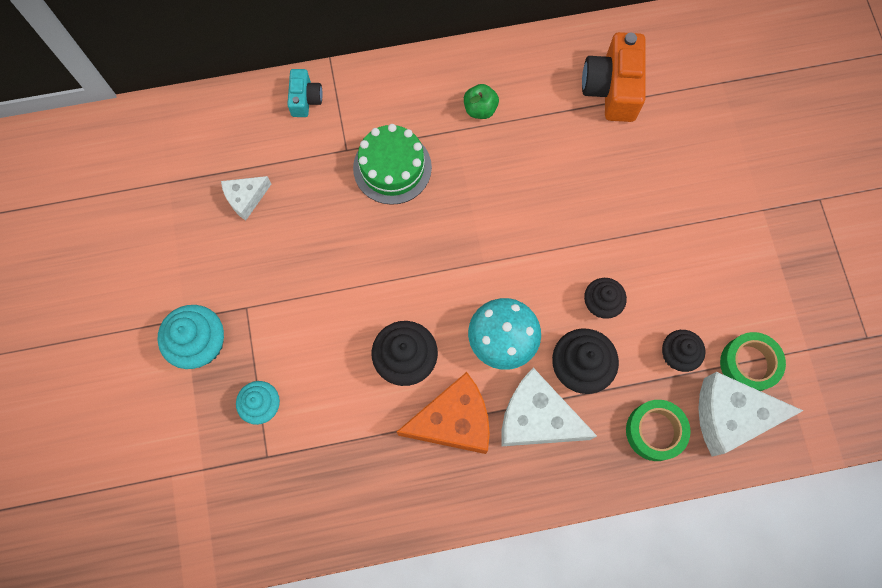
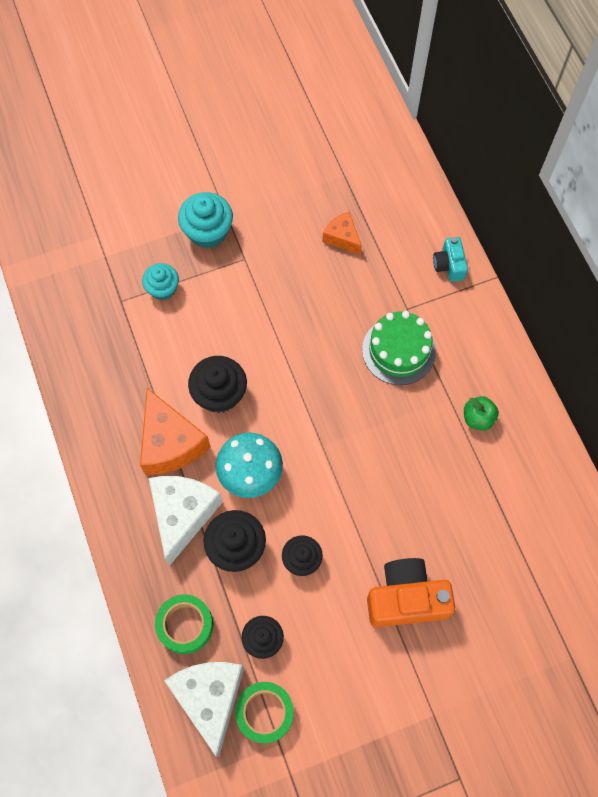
camera: 80 degrees right, 5 degrees down
white cheese [221,176,271,221] -> orange cheese [323,212,362,255]
turquoise camera [287,69,323,117] -> turquoise camera turned 90 degrees clockwise [433,237,468,282]
orange camera [582,32,645,122] -> orange camera moved to [367,558,455,627]

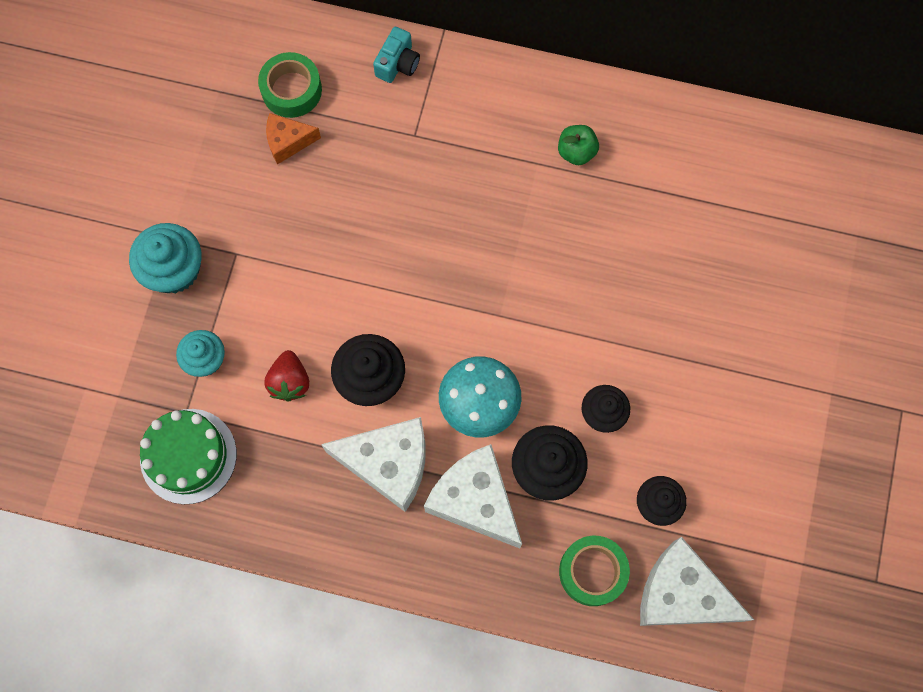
camera: 55 degrees left, 5 degrees up
orange cheese [140,388,211,475] -> white cheese [321,417,425,512]
green tape [235,682,294,743] -> green tape moved to [258,52,322,118]
green cake [362,311,436,385] -> green cake moved to [140,409,237,504]
orange camera [367,558,455,627] -> none
turquoise camera [433,237,468,282] -> turquoise camera turned 90 degrees counterclockwise [373,27,420,83]
none -> red strawberry [264,350,309,402]

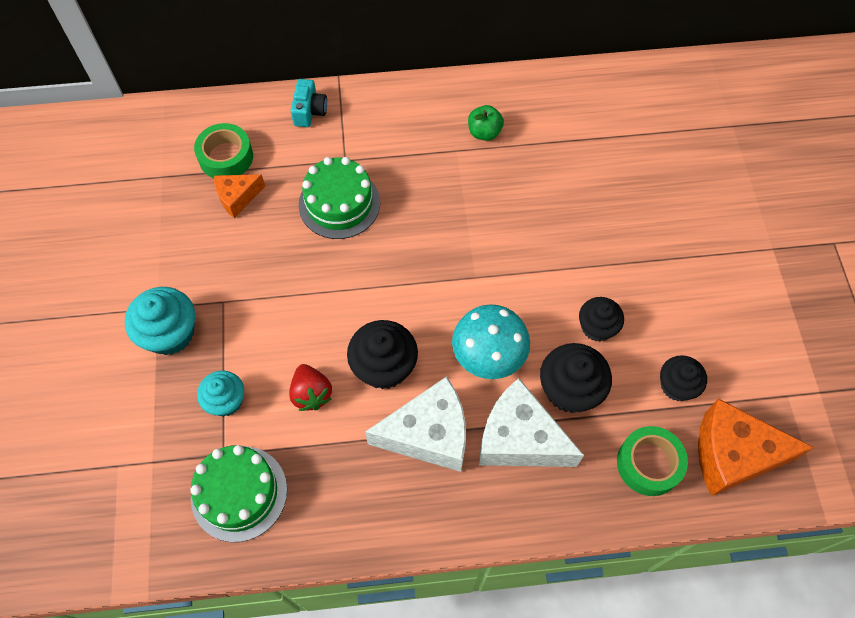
camera: 20 degrees left, 10 degrees down
white cheese [640,537,754,626] -> orange cheese [698,399,815,496]
none -> green cake [299,157,380,239]

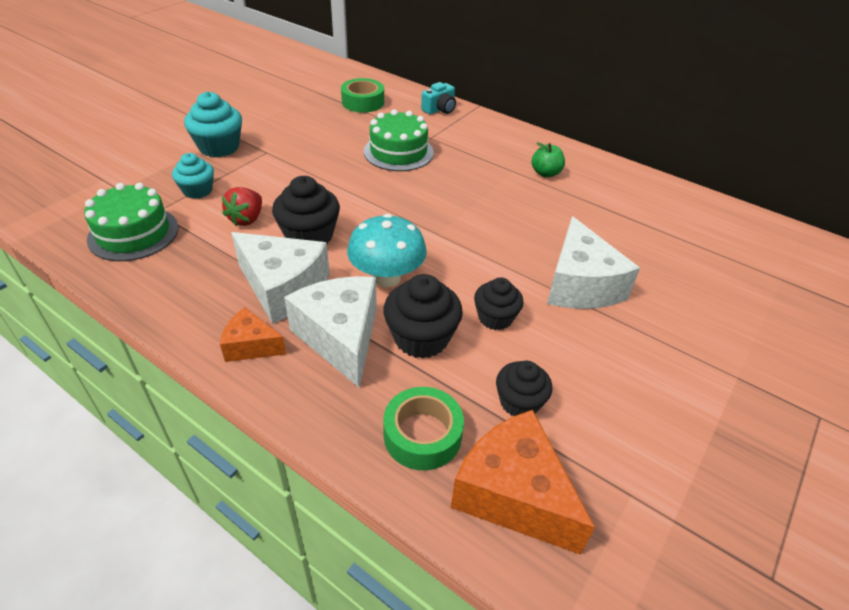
camera: 40 degrees right, 20 degrees down
orange cheese [214,174,265,218] -> orange cheese moved to [220,308,286,362]
none -> white cheese [547,216,640,309]

